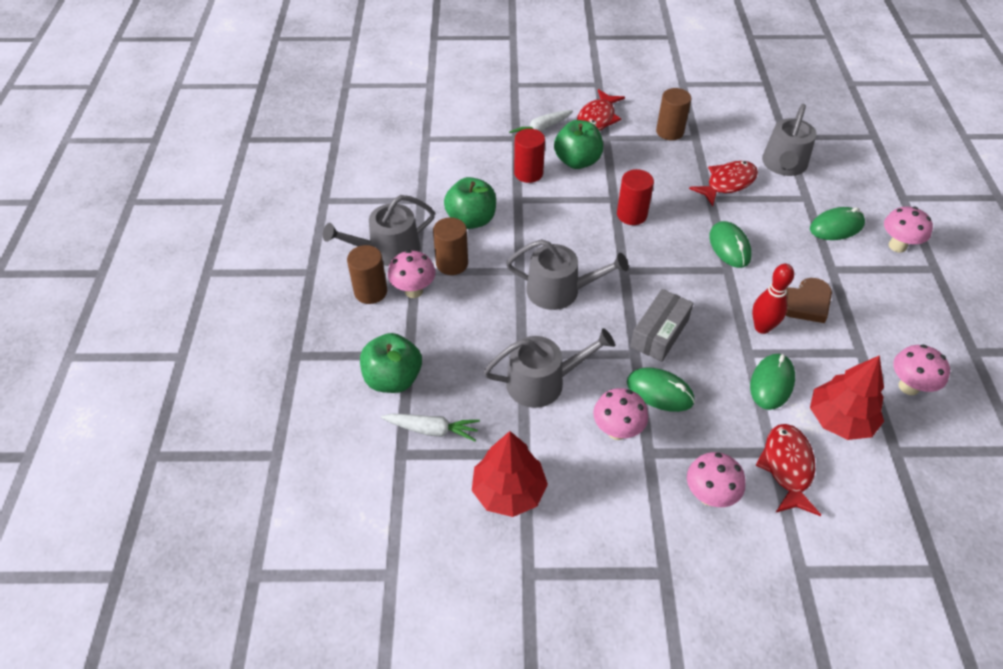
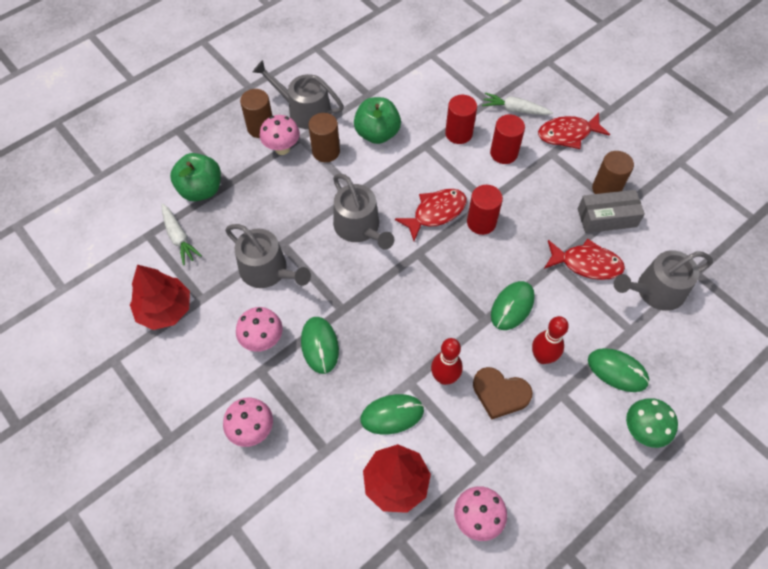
camera: 50 degrees right, 10 degrees up
green apple [554,120,603,169] -> red cylinder [490,114,525,164]
grey box [630,289,694,362] -> grey box moved to [578,190,645,233]
red fish [755,424,821,516] -> red fish moved to [395,189,467,241]
pink mushroom [884,206,933,253] -> green mushroom [626,398,678,448]
none -> red bowling pin [532,316,569,364]

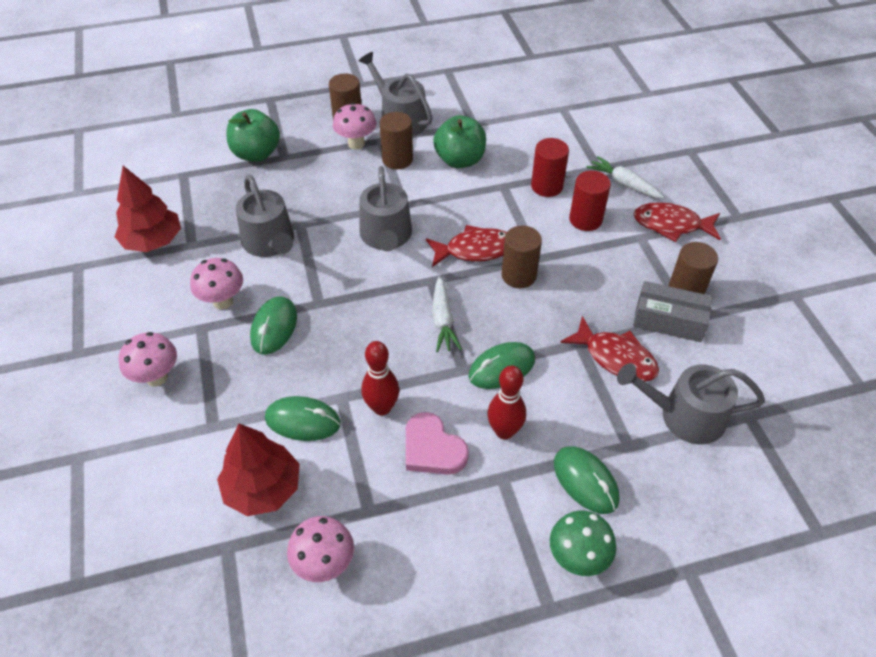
camera: 25 degrees right, 10 degrees down
white carrot [161,203,202,265] -> white carrot moved to [432,276,462,352]
red cylinder [467,185,503,235] -> brown cylinder [501,226,542,288]
brown heart [473,367,533,420] -> pink heart [406,412,469,475]

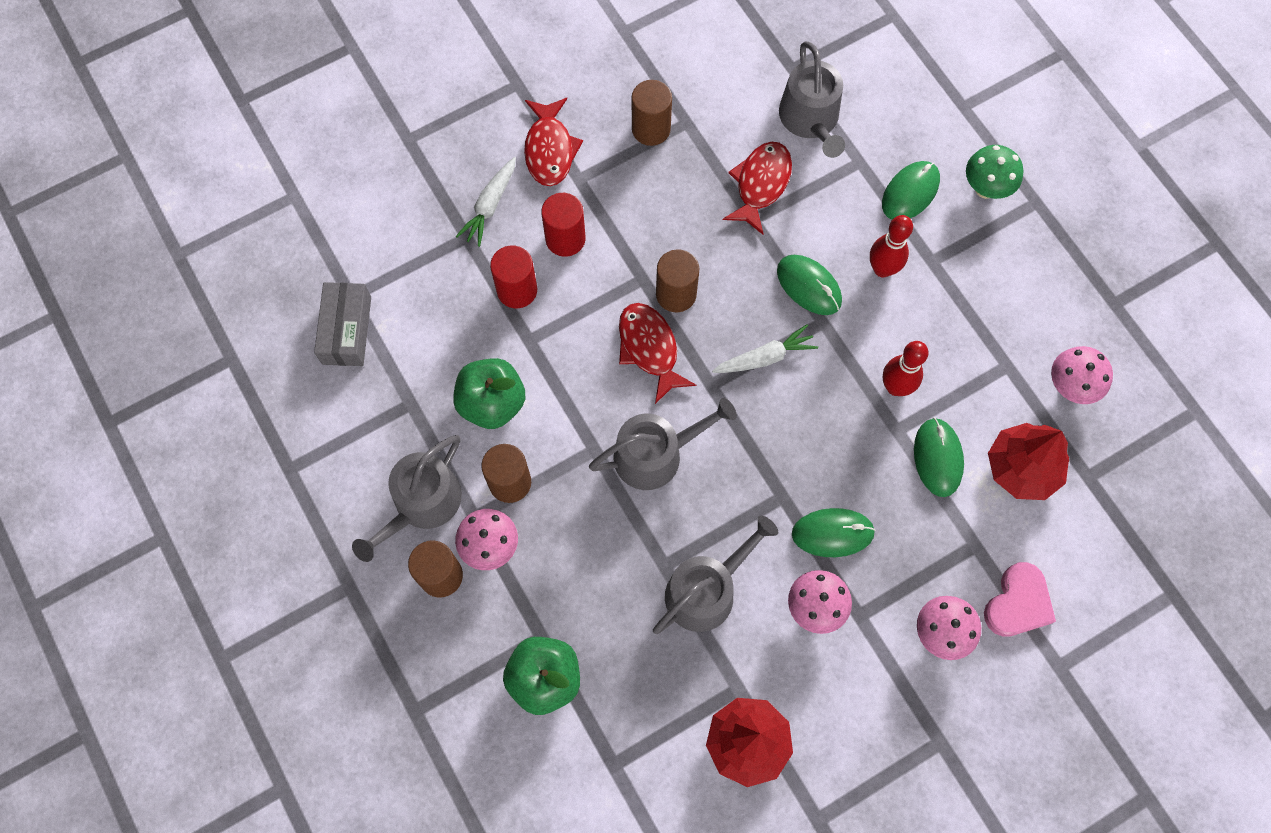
camera: 105 degrees left, 20 degrees up
pink heart [406,412,469,475] -> pink heart moved to [984,562,1056,637]
grey box [633,281,713,342] -> grey box moved to [314,282,371,366]

